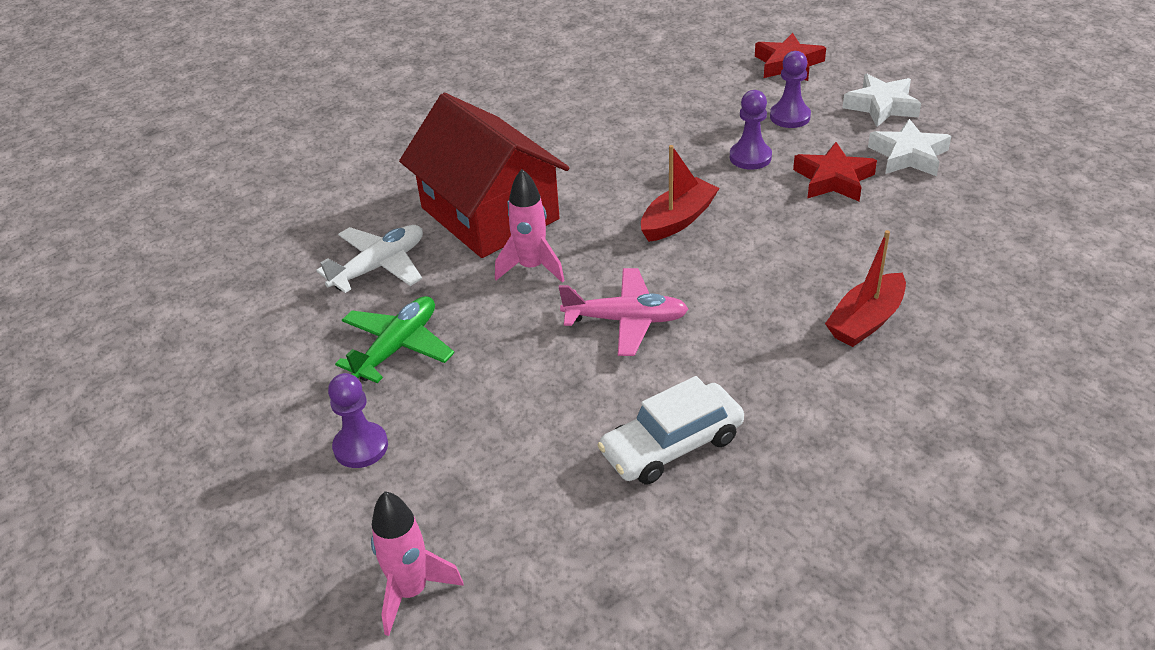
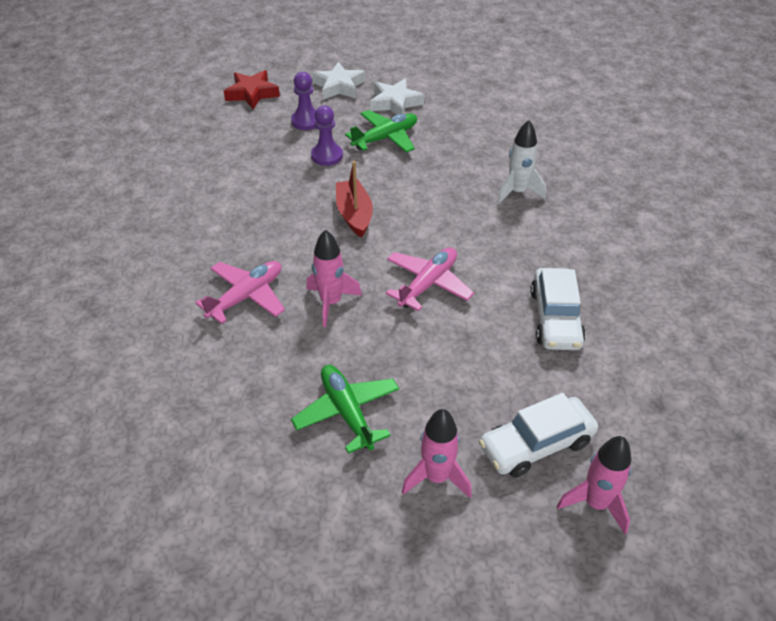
camera: 60 degrees left, 5 degrees up
white plane [316,225,423,293] -> none
purple pawn [328,373,388,468] -> pink rocket [402,409,472,498]
red house [399,93,569,258] -> pink plane [196,261,285,324]
red star [793,142,877,201] -> green plane [345,110,417,153]
red boat [825,230,906,347] -> white rocket [497,120,546,205]
none -> white car [479,393,598,478]

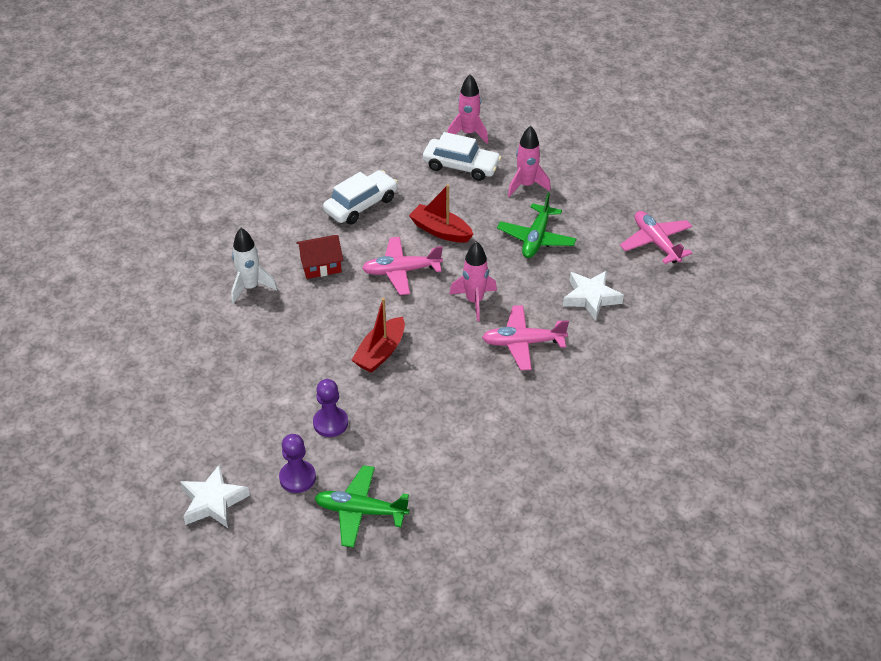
camera: 135 degrees left, 0 degrees up
red star [224,70,280,109] -> none
green plane [345,110,417,153] -> green plane moved to [315,465,409,548]
white star [370,78,424,115] -> white star moved to [563,271,624,321]
none -> red house [296,235,343,279]
none -> red boat [409,184,474,243]
none -> pink plane [620,211,692,264]

